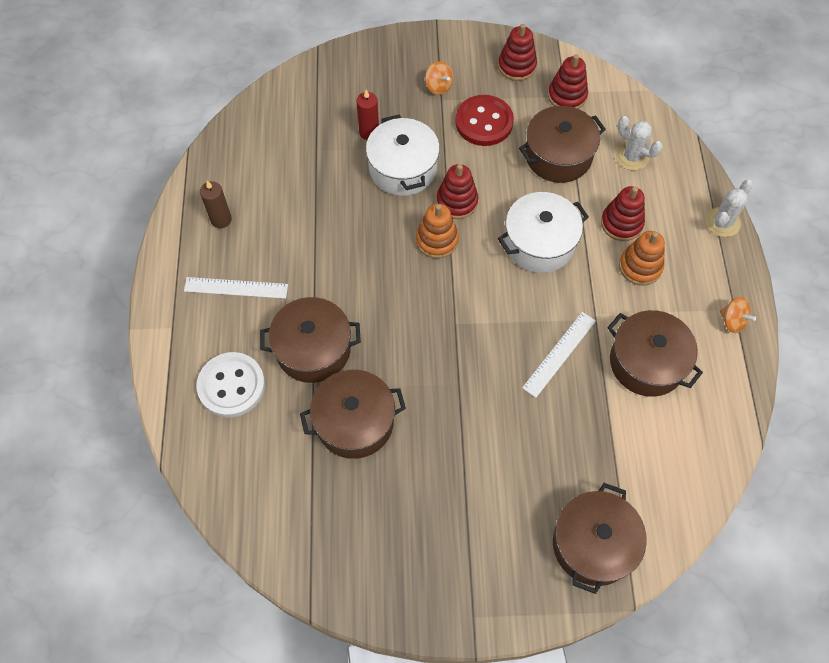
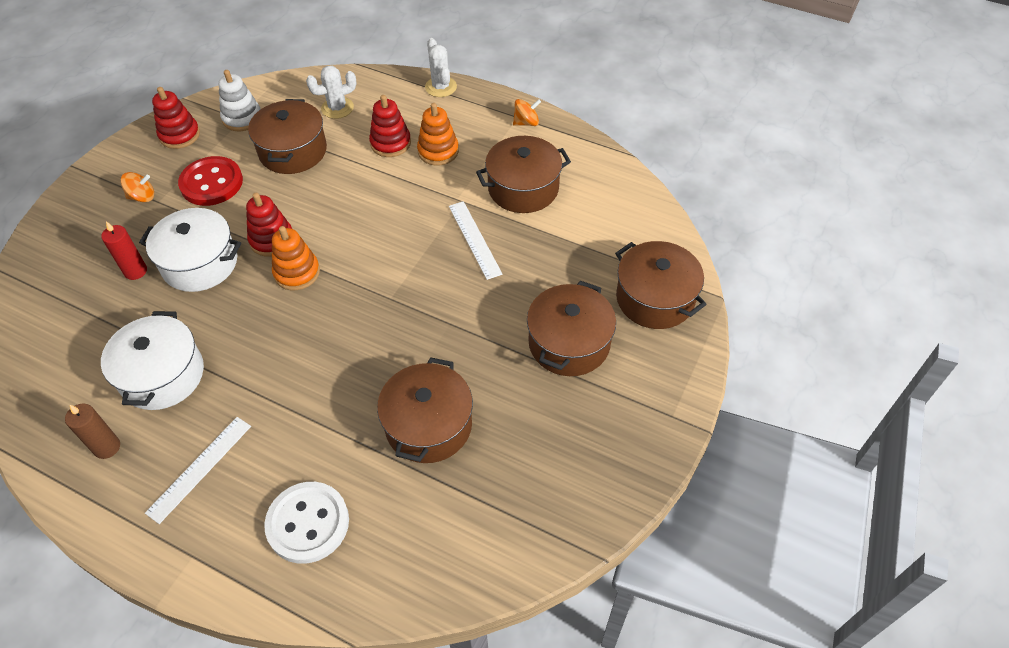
camera: 60 degrees left, 10 degrees down
brown pot [260,297,361,383] -> brown pot moved to [527,281,616,376]
white pot [498,192,589,273] -> white pot moved to [101,311,204,410]
red stacking toy [548,54,588,109] -> white stacking toy [218,70,261,131]

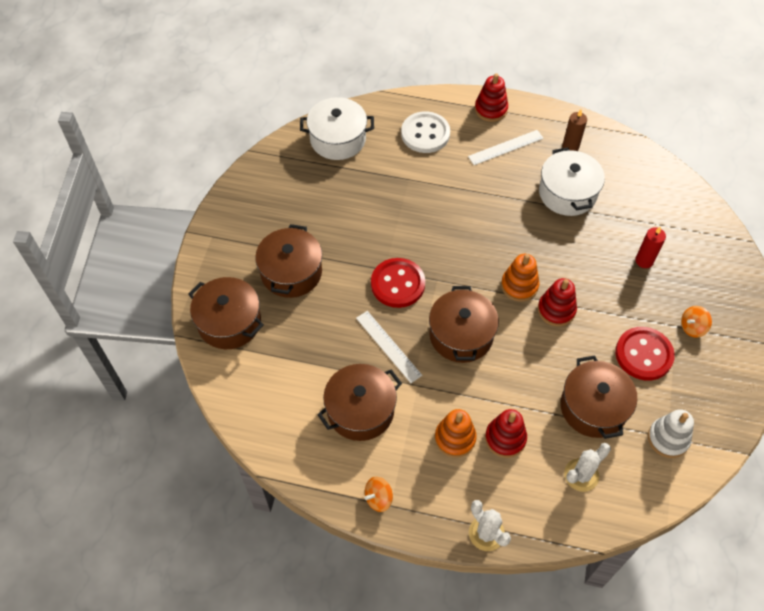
camera: 165 degrees right, 5 degrees up
white pot [139,208,241,292] -> white pot moved to [300,97,374,160]
white ruler [145,417,251,524] -> white ruler turned 45 degrees clockwise [468,130,544,165]
red stacking toy [152,87,200,149] -> red stacking toy moved to [475,73,508,122]
brown pot [377,357,473,463] -> brown pot moved to [429,286,499,363]
none -> red button [371,258,425,308]

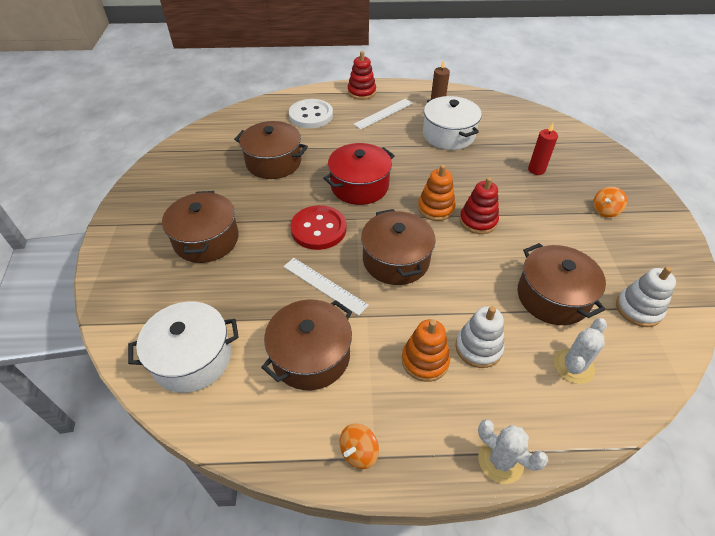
camera: 15 degrees left, 10 degrees down
brown pot [189,277,264,349] -> brown pot moved to [234,121,308,179]
white pot [300,97,374,160] -> white pot moved to [128,302,239,393]
red stacking toy [485,409,527,458] -> white stacking toy [455,306,504,368]
red button [615,327,675,381] -> none
none -> red pot [323,143,395,205]

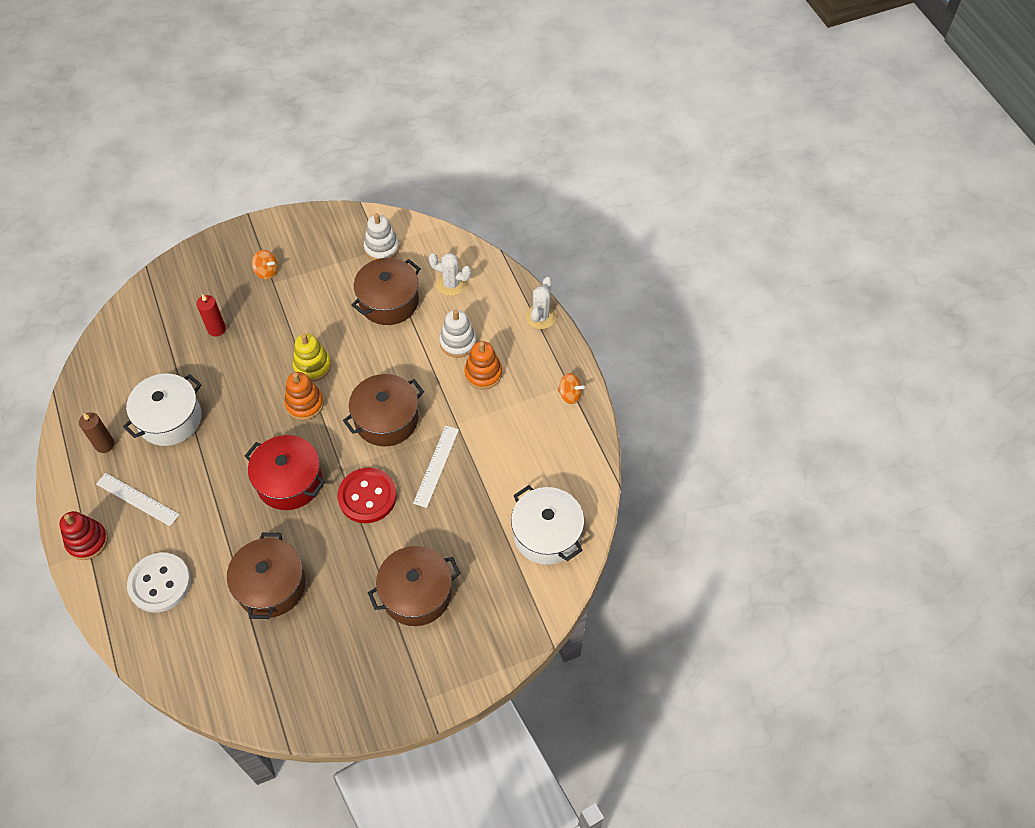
camera: 110 degrees left, 10 degrees up
brown pot [261,300,352,390] -> none
red stacking toy [460,177,499,234] -> yellow stacking toy [293,334,331,382]

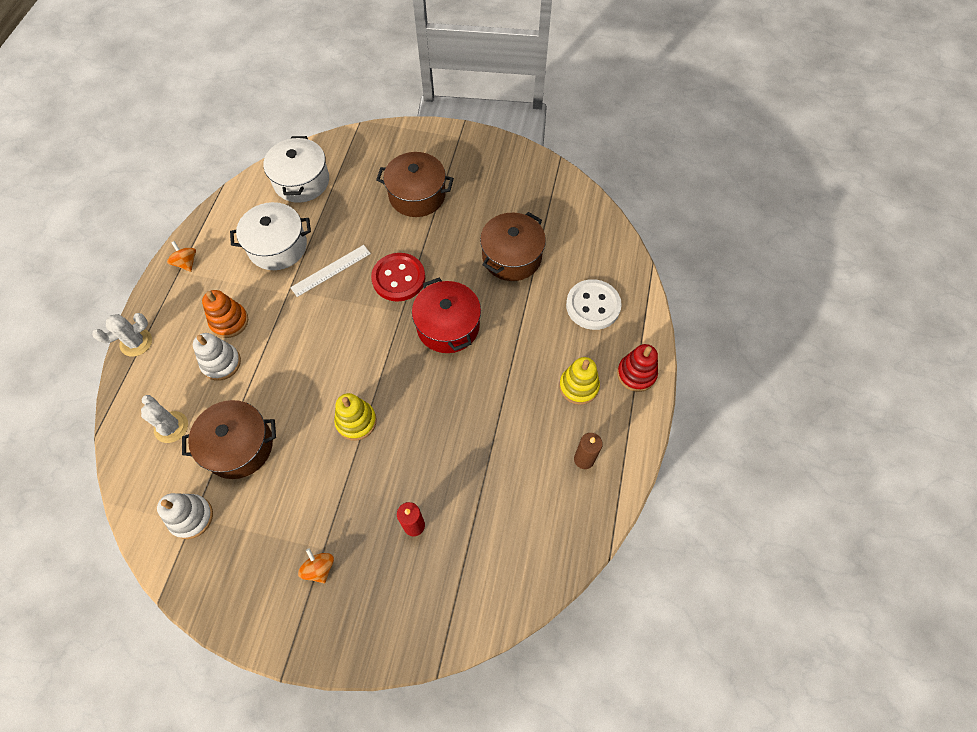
camera: 145 degrees left, 5 degrees up
white ruler [96,473,180,526] -> yellow stacking toy [559,357,600,405]
white pot [123,373,202,446] -> white pot moved to [230,202,311,270]
orange stacking toy [284,372,324,420] -> none
brown pot [343,374,424,446] -> none

